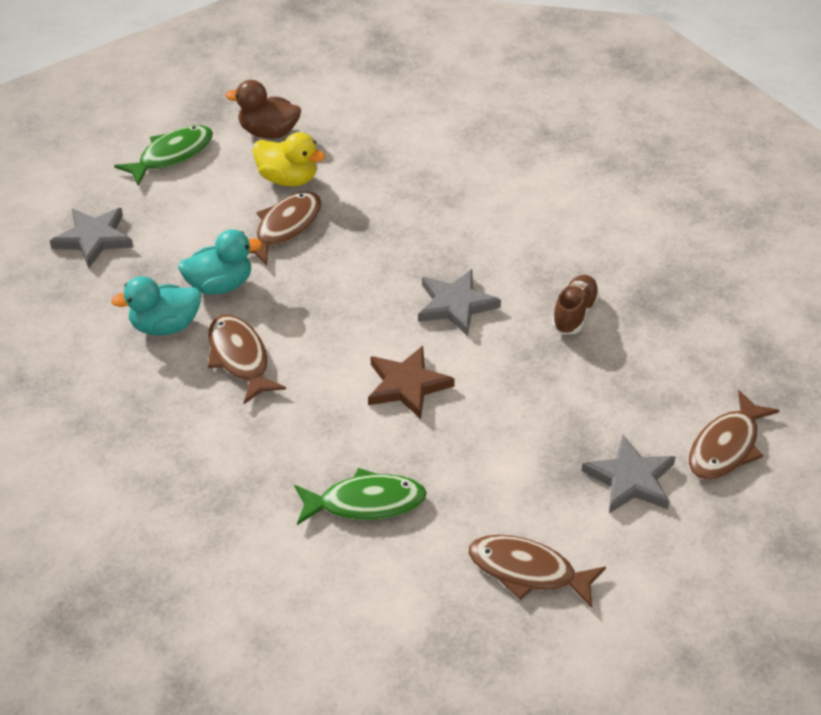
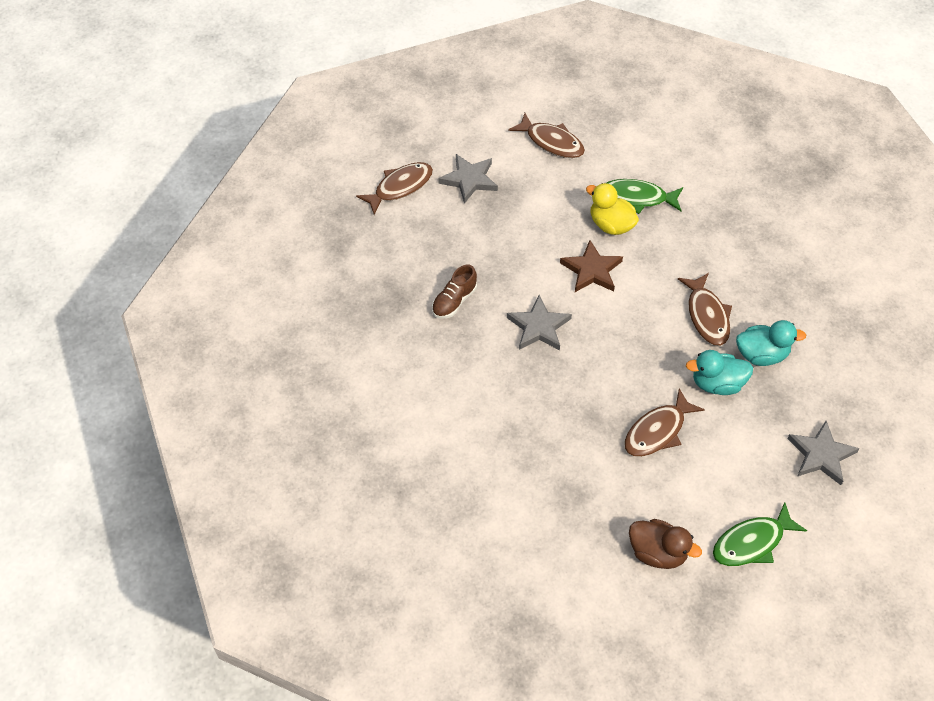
camera: 165 degrees left, 10 degrees up
yellow duck [253,132,325,187] -> yellow duck moved to [586,183,639,235]

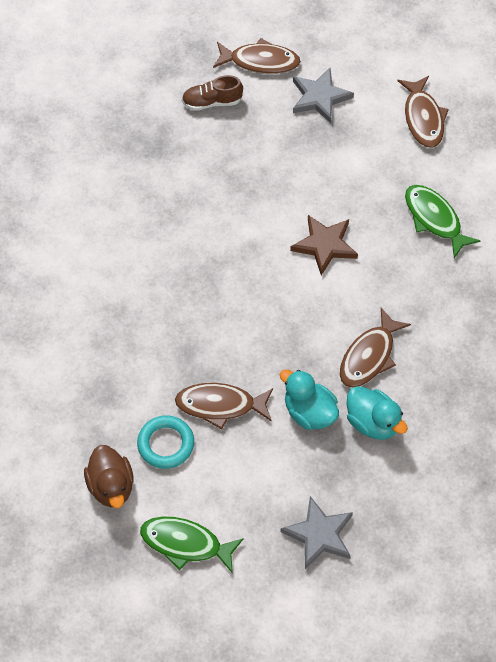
camera: 45 degrees right, 5 degrees up
brown shoe [432,264,477,318] -> brown shoe moved to [182,75,243,111]
grey star [507,295,572,350] -> none
yellow duck [586,183,639,235] -> none
none -> turquoise ring [137,415,194,469]

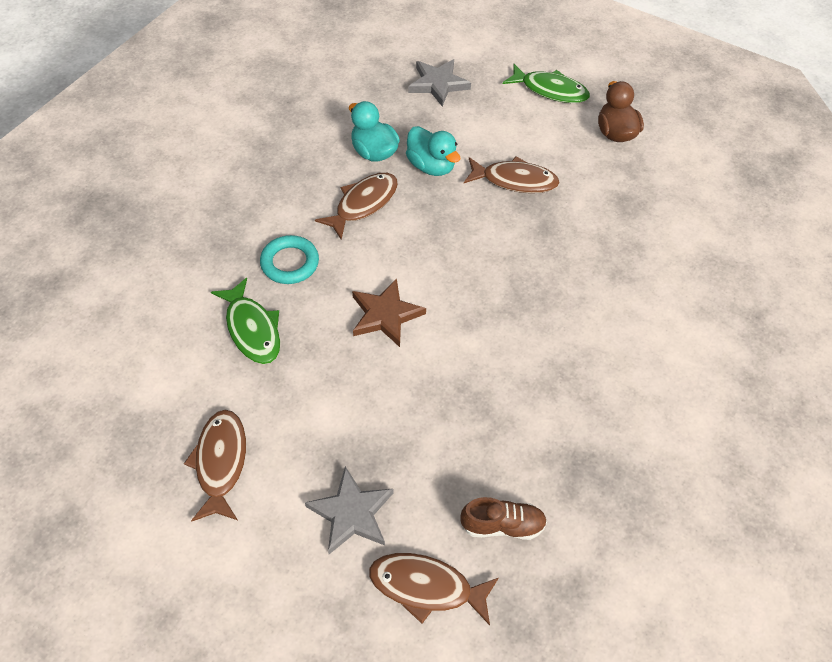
camera: 175 degrees left, 5 degrees down
turquoise ring [137,415,194,469] -> turquoise ring moved to [260,235,319,284]

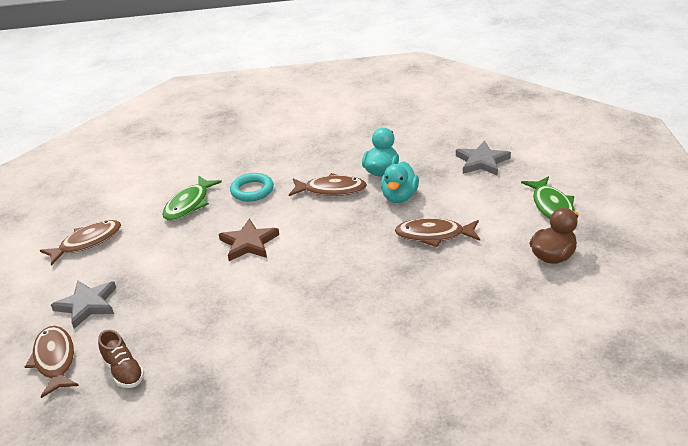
camera: 60 degrees right, 20 degrees down
brown fish [464,157,560,193] -> brown fish turned 120 degrees clockwise [395,218,480,247]

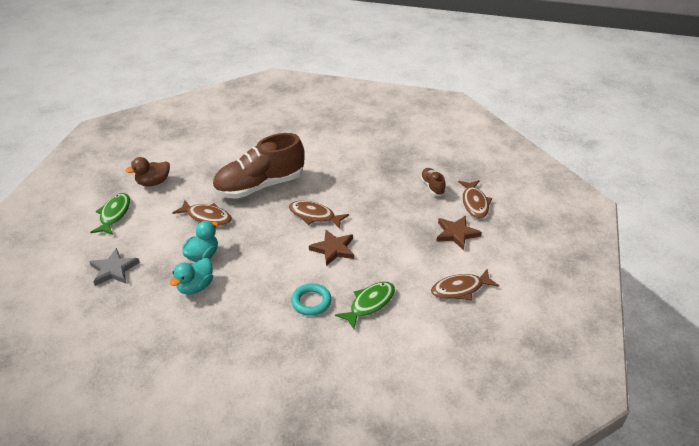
camera: 165 degrees left, 5 degrees up
grey star [51,280,116,329] -> brown star [436,216,482,251]
brown fish [289,173,367,196] -> brown fish moved to [289,201,349,229]
none -> brown shoe [212,133,305,199]

